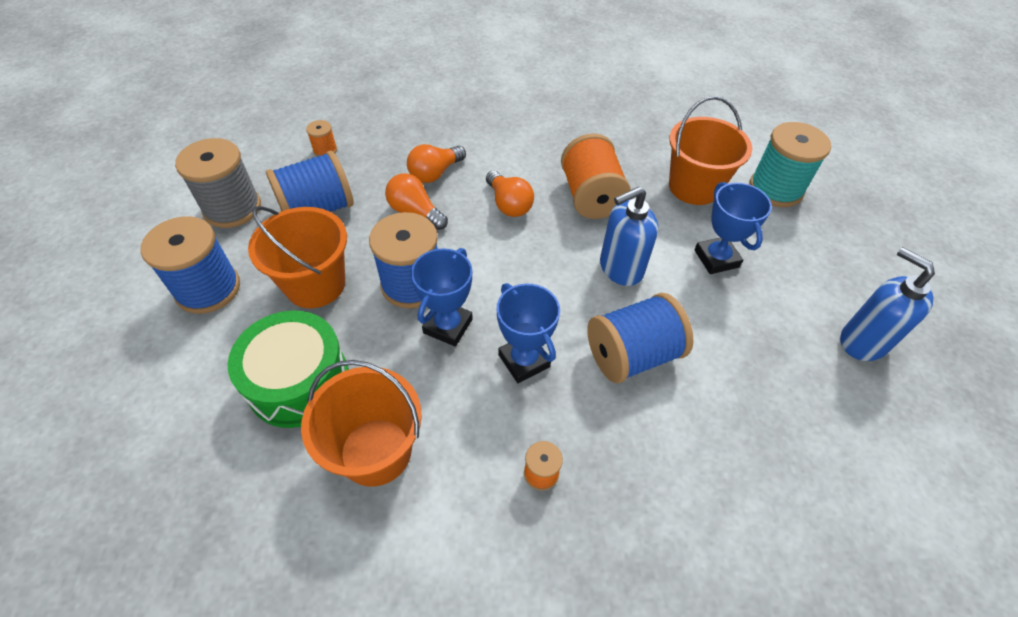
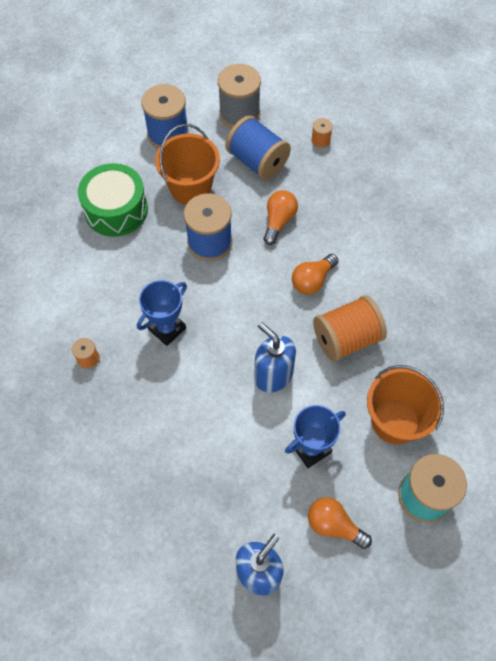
camera: 75 degrees right, 10 degrees up
orange bucket [301,360,422,487] -> none
orange light bulb [407,144,466,183] -> orange light bulb moved to [308,497,372,549]
blue trophy [411,248,473,346] -> none
blue spool [587,293,693,383] -> none

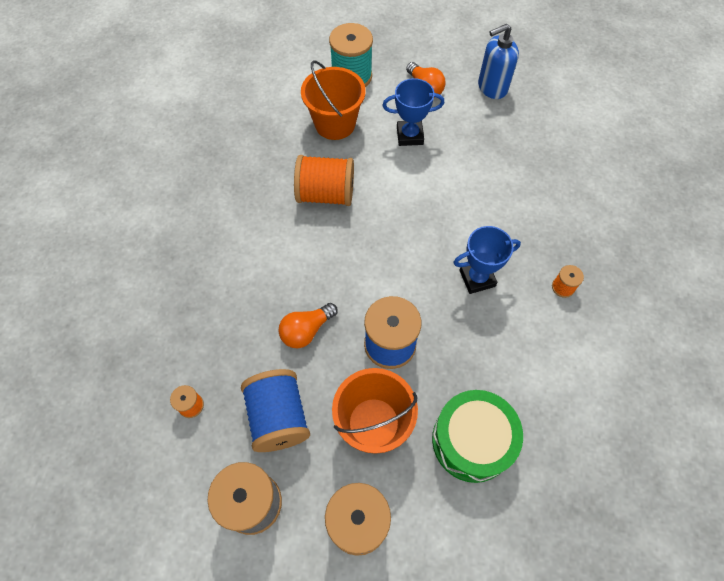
camera: 150 degrees left, 0 degrees up
blue soap dispenser [254,322,296,393] -> none
orange light bulb [292,254,339,295] -> none

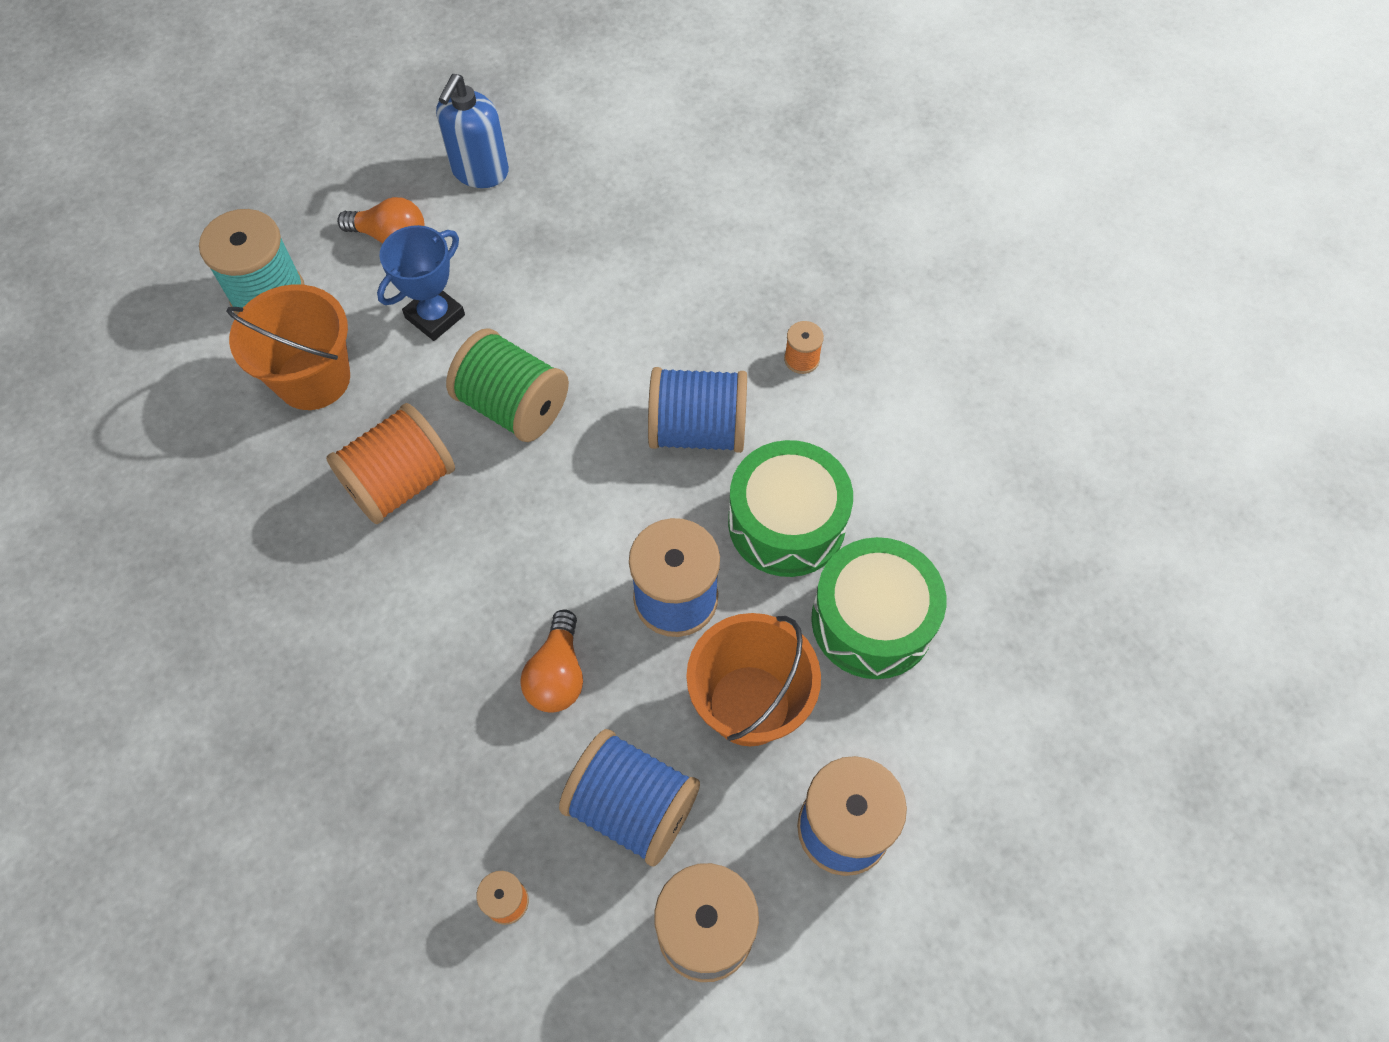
camera: 45 degrees left, 0 degrees up
blue trophy [453,226,521,294] -> blue spool [648,367,747,453]
none -> green spool [446,328,569,442]
none -> green drum [728,440,853,577]

